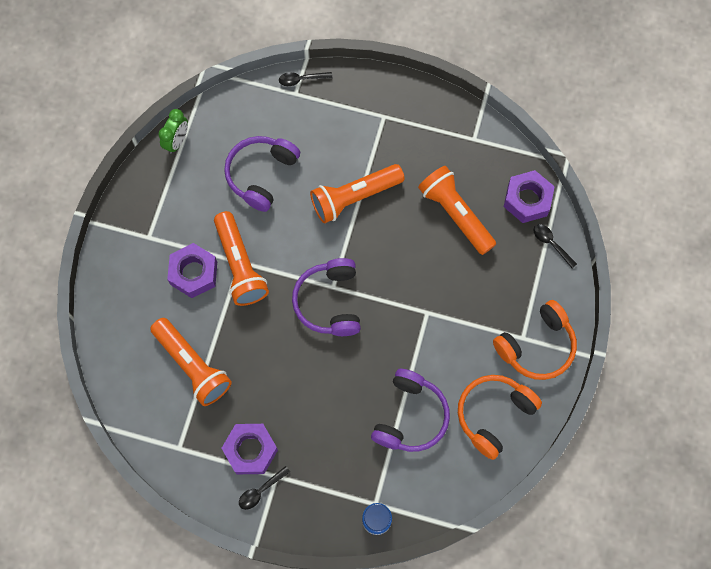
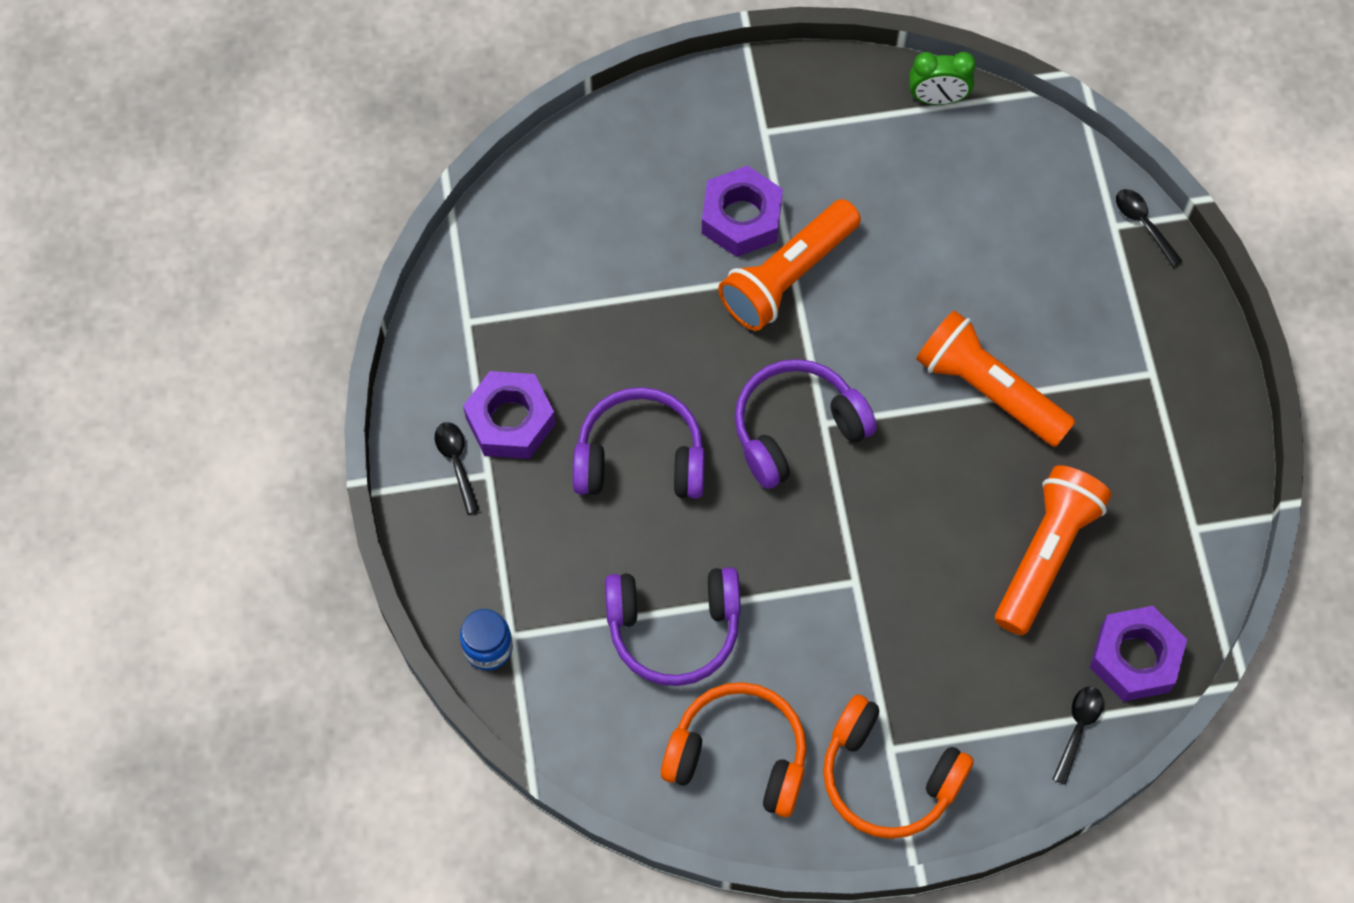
camera: 65 degrees right, 5 degrees down
orange flashlight [150,318,232,406] -> none
purple headphones [224,136,300,212] -> purple headphones moved to [573,387,705,498]
black spoon [239,466,290,510] -> black spoon turned 45 degrees clockwise [435,422,480,514]

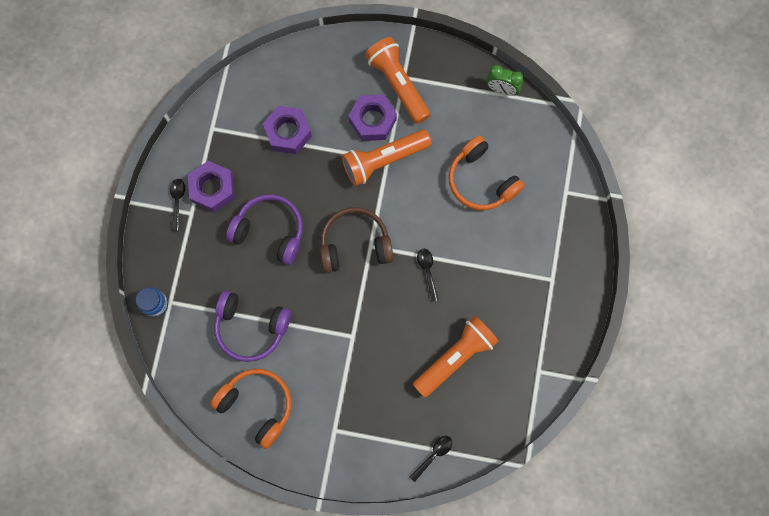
camera: 20 degrees right, 10 degrees up
purple headphones [735,359,877,489] -> brown headphones [320,207,394,273]
orange headphones [823,694,974,839] -> orange headphones moved to [448,136,525,210]
orange flashlight [916,310,1075,447] -> orange flashlight moved to [365,37,430,124]
purple nut [1090,606,1187,702] -> purple nut moved to [263,106,312,154]
black spoon [1116,189,1183,267] -> black spoon moved to [417,249,439,302]

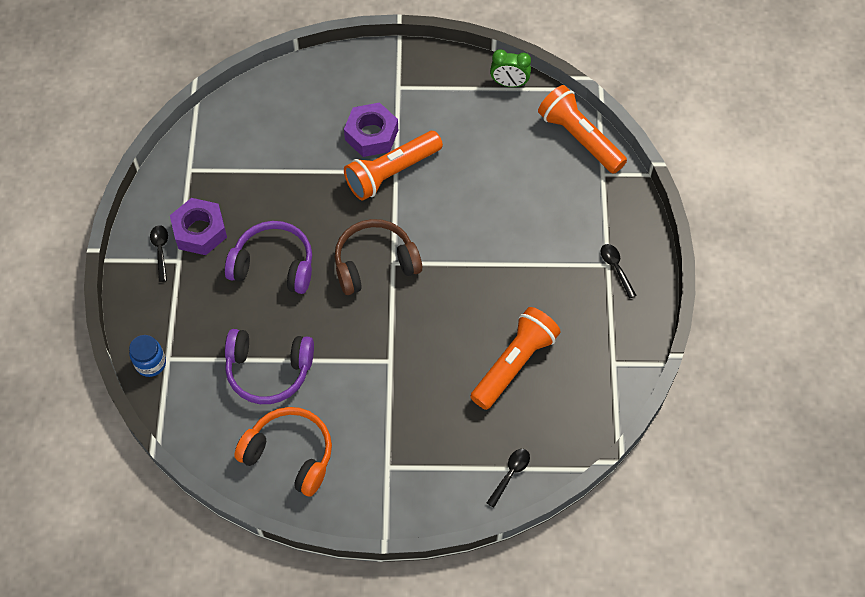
camera: 10 degrees left, 15 degrees down
purple nut [263,106,312,154] -> none
orange flashlight [365,37,430,124] -> orange flashlight moved to [538,85,627,174]
black spoon [417,249,439,302] -> black spoon moved to [600,244,637,299]
orange headphones [448,136,525,210] -> none

